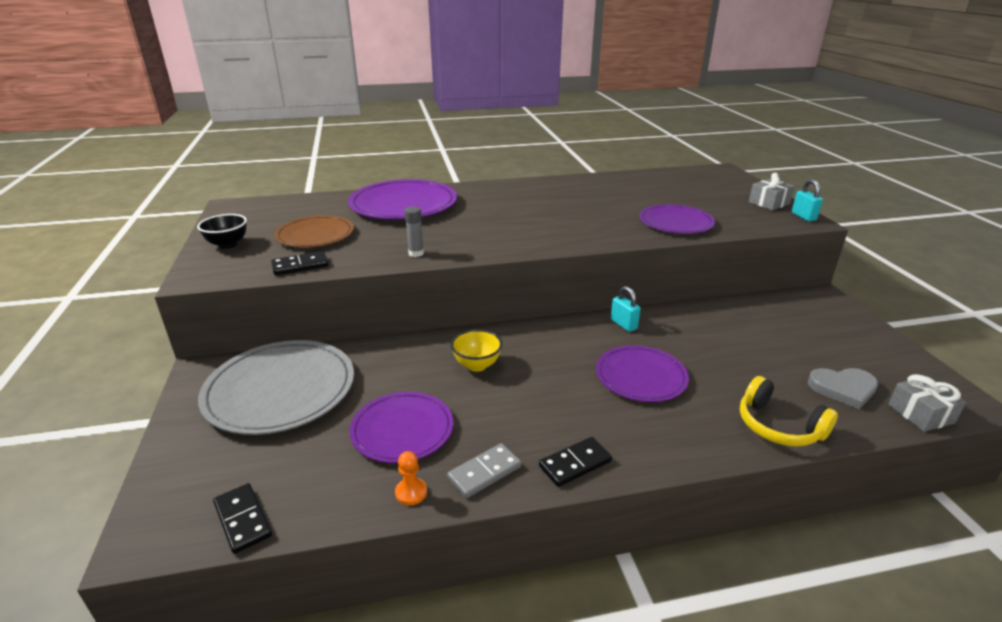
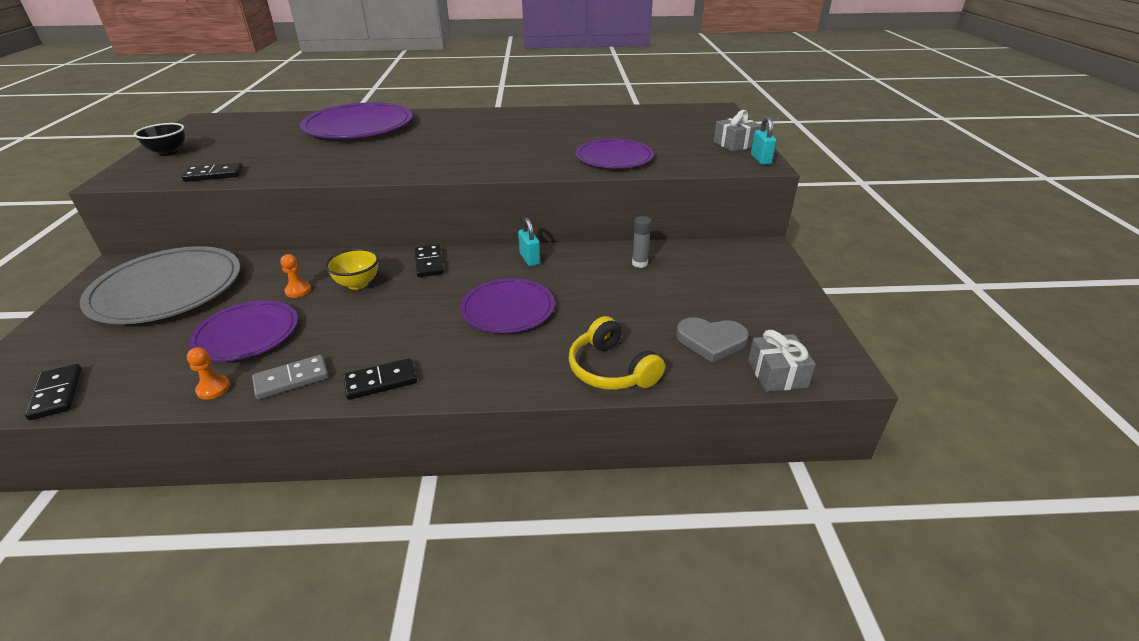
camera: 10 degrees right, 5 degrees up
brown plate [274,215,354,248] -> none
grey glue stick [404,206,424,257] -> grey glue stick moved to [632,216,652,268]
none -> orange pawn [281,254,311,298]
none -> black domino [414,244,444,277]

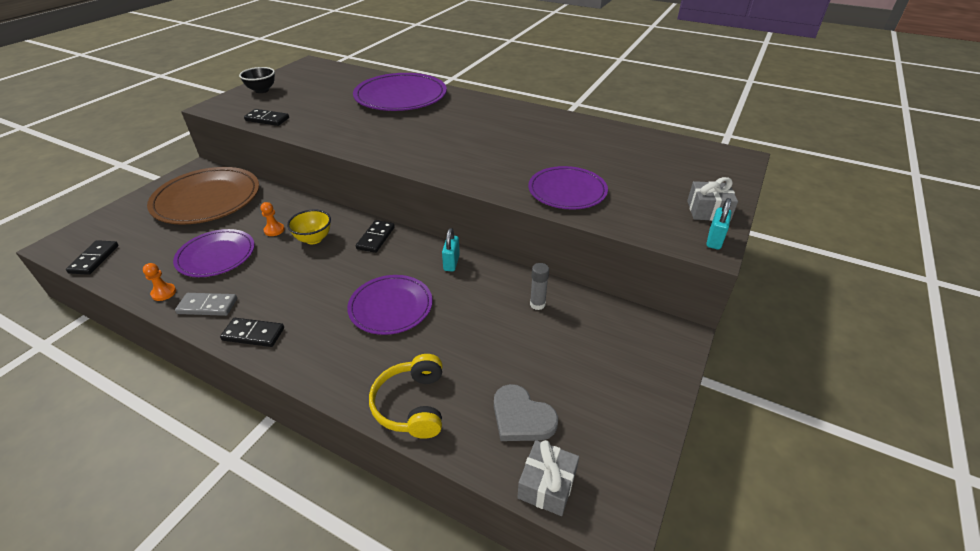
camera: 30 degrees right, 5 degrees up
grey plate [80,246,240,324] -> brown plate [147,167,259,225]

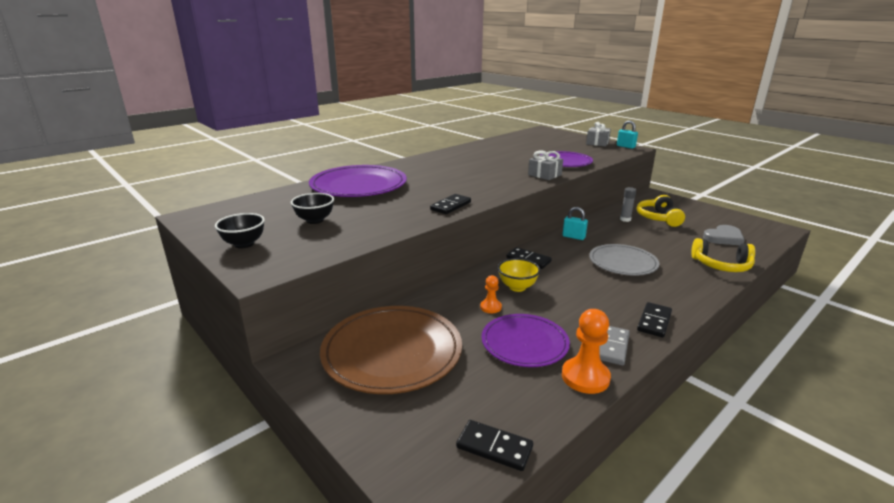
camera: 70 degrees left, 15 degrees down
orange pawn [143,263,176,301] -> orange pawn [562,309,611,394], size x1.79
black domino [244,109,289,126] -> black domino moved to [430,194,471,214]
purple plate [347,275,432,335] -> grey plate [589,244,660,276]
grey gift [517,440,579,516] -> grey gift moved to [528,150,563,180]
none -> black bowl [291,193,334,224]
none -> yellow headphones [637,195,685,227]

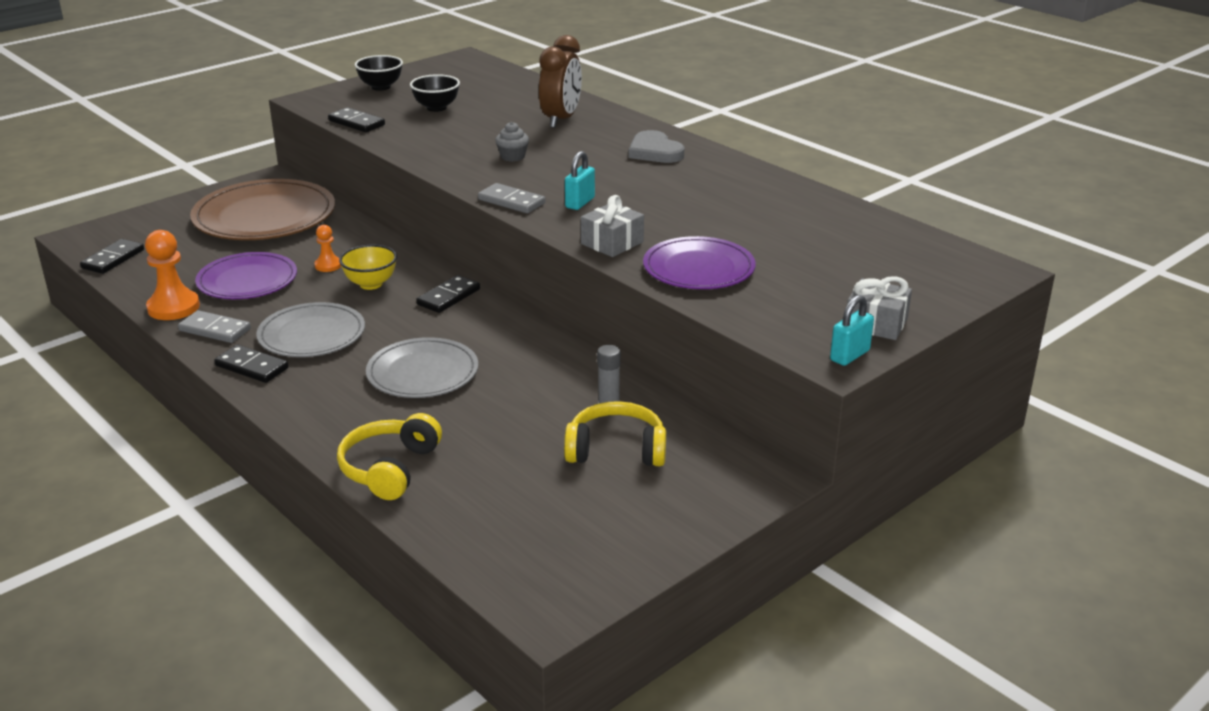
camera: 90 degrees right, 5 degrees up
purple plate [309,165,407,197] -> brown clock [539,35,582,128]
black domino [430,194,471,214] -> black domino moved to [328,107,385,132]
turquoise padlock [562,207,588,240] -> turquoise padlock moved to [565,151,595,210]
grey heart [703,225,745,245] -> grey heart moved to [628,130,685,163]
none -> grey plate [256,302,365,357]
none -> grey domino [478,183,545,213]
none -> grey cupcake [495,122,529,162]

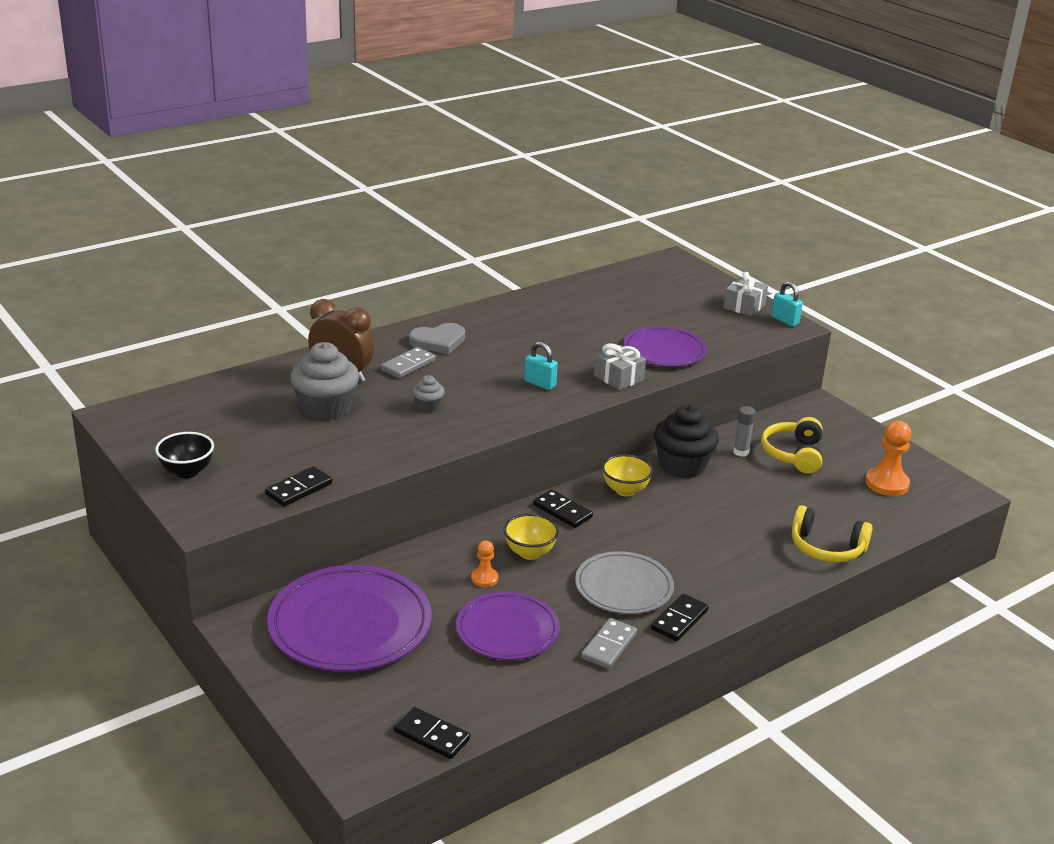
camera: 85 degrees left, 0 degrees up
orange pawn [145,230,200,320] -> orange pawn moved to [865,421,911,496]
brown plate [190,179,335,240] -> purple plate [267,565,432,672]
grey plate [366,337,478,398] -> none
black bowl [410,74,460,112] -> none
grey domino [478,183,545,213] -> grey domino moved to [381,347,436,378]
none -> grey cupcake [290,342,359,421]
none -> yellow bowl [602,454,653,497]
none -> black cupcake [654,405,719,478]

